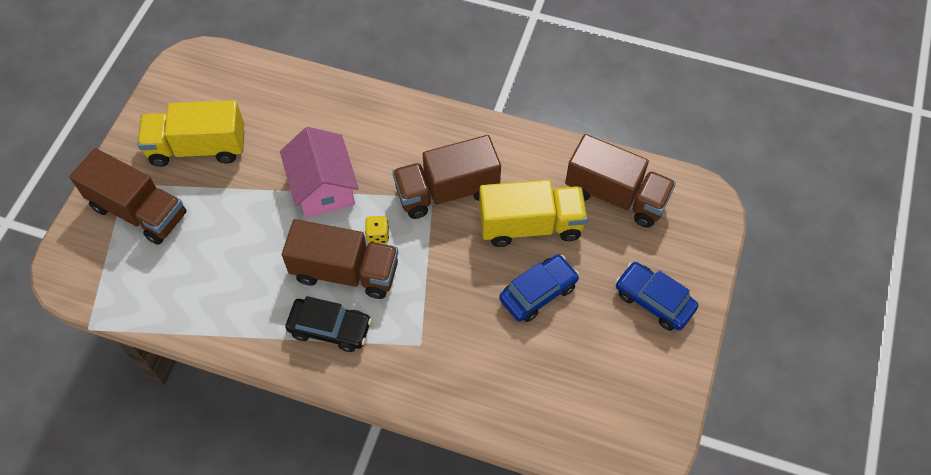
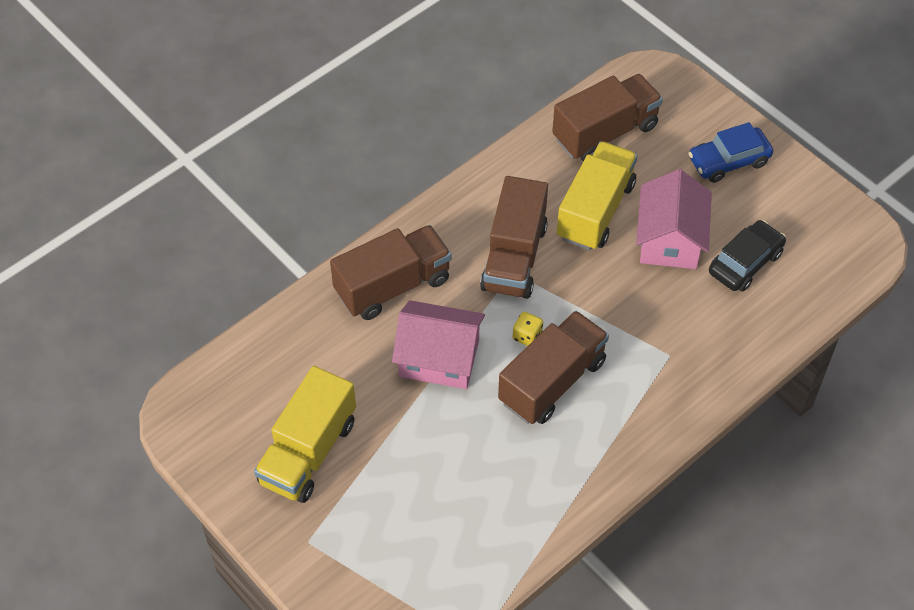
camera: 60 degrees left, 5 degrees down
brown truck [70,148,187,245] -> brown truck moved to [330,225,451,320]
black car [285,296,372,352] -> black car moved to [709,220,786,292]
blue car [499,254,579,322] -> pink house [636,169,712,269]

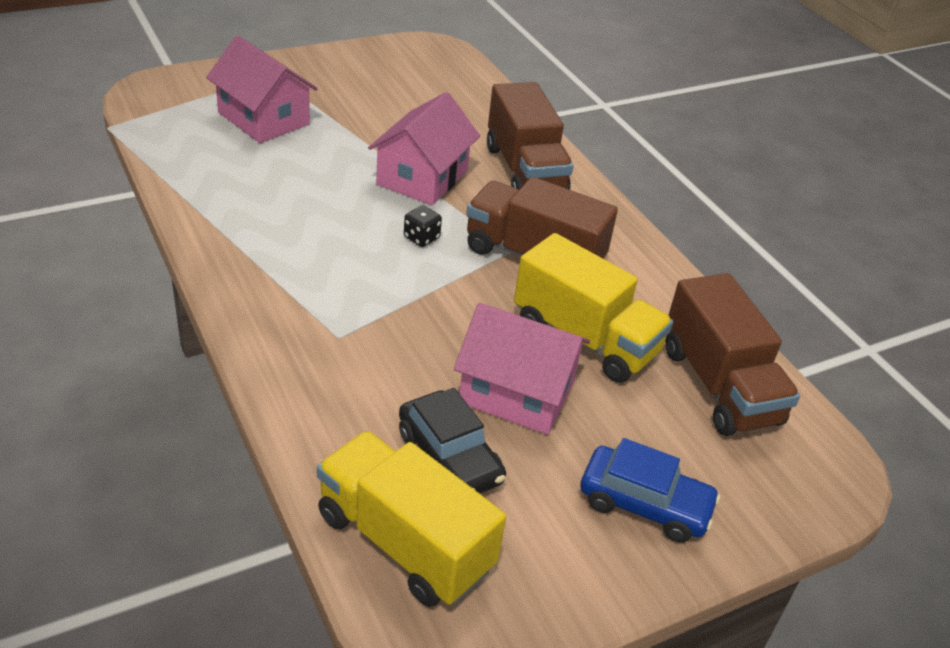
camera: 100 degrees right, 15 degrees down
yellow truck [254,366,356,503] -> yellow truck moved to [317,431,506,607]
brown truck [498,311,609,424] -> none
yellow dice [513,312,543,346] -> black dice [404,205,442,247]
blue car [688,122,773,183] -> blue car turned 120 degrees clockwise [580,438,720,543]
none -> pink house [206,35,318,143]

